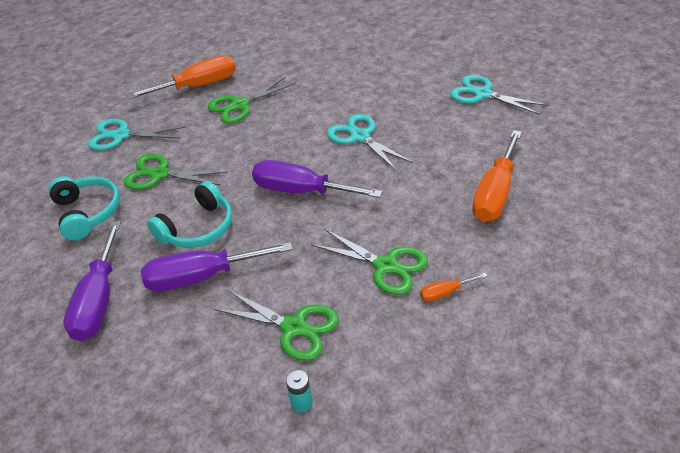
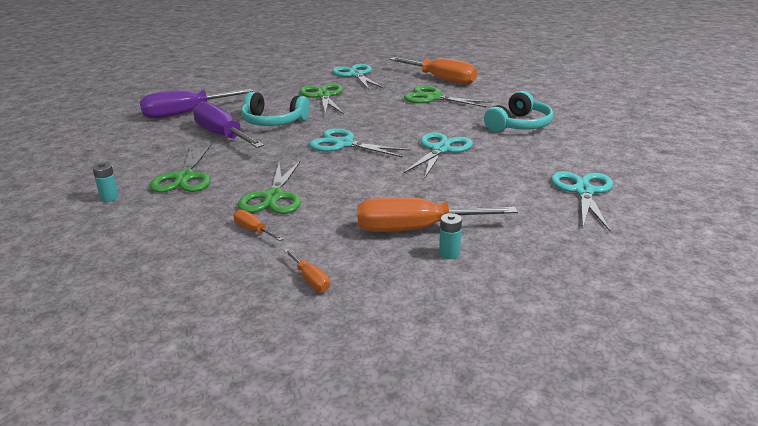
camera: 60 degrees right, 15 degrees down
turquoise headphones [48,176,120,240] -> turquoise headphones moved to [484,91,553,132]
purple screwdriver [252,160,383,198] -> turquoise scissors [309,128,411,157]
none -> orange screwdriver [284,249,330,292]
none -> turquoise battery [439,213,462,259]

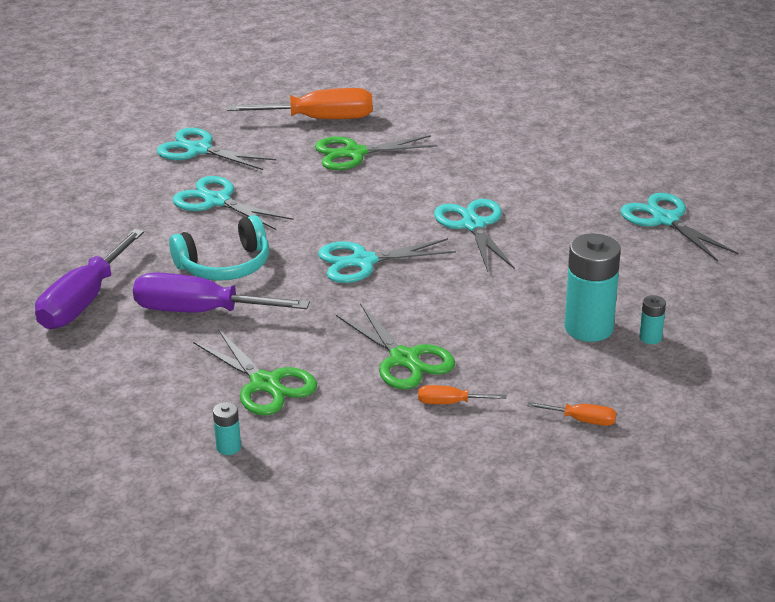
camera: 40 degrees left, 5 degrees up
green scissors [299,84,344,114] -> turquoise scissors [172,176,293,230]
orange screwdriver [357,197,518,232] -> turquoise battery [565,234,621,342]
turquoise headphones [484,91,553,132] -> none

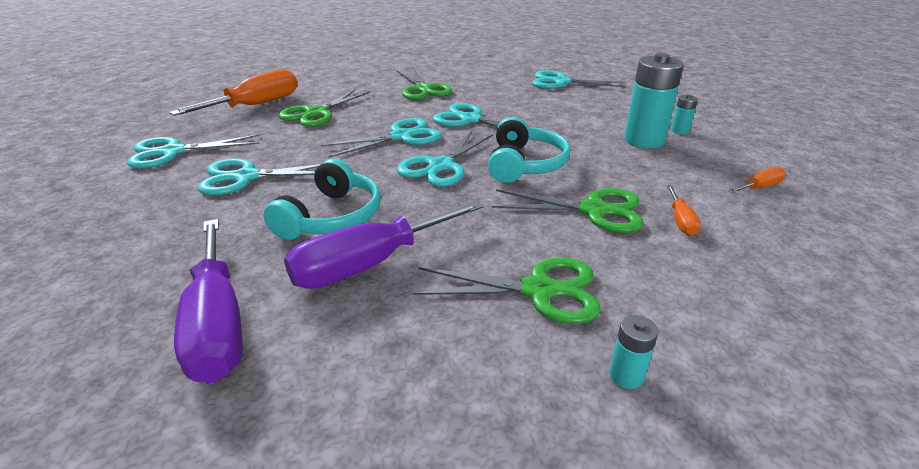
camera: 45 degrees left, 0 degrees up
orange screwdriver [418,385,506,404] -> orange screwdriver turned 45 degrees counterclockwise [667,186,701,236]
none -> turquoise scissors [321,118,441,158]
none -> green scissors [396,68,452,100]
none -> turquoise headphones [488,117,571,183]

